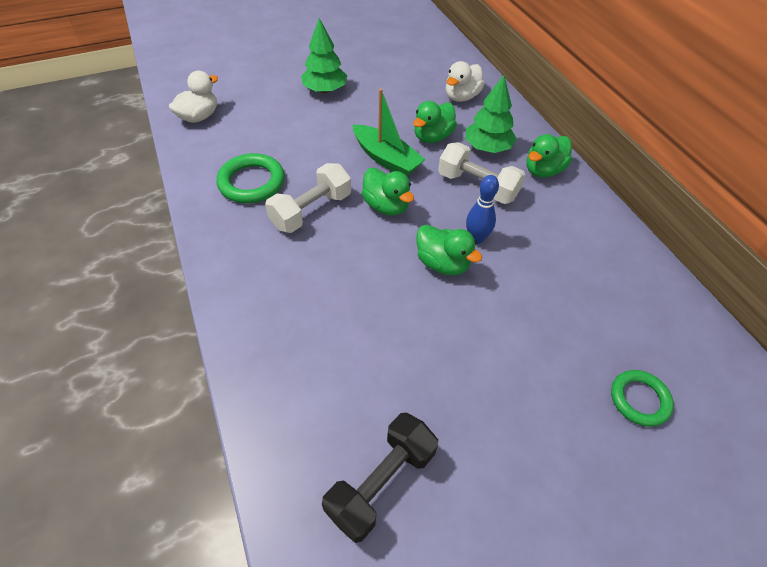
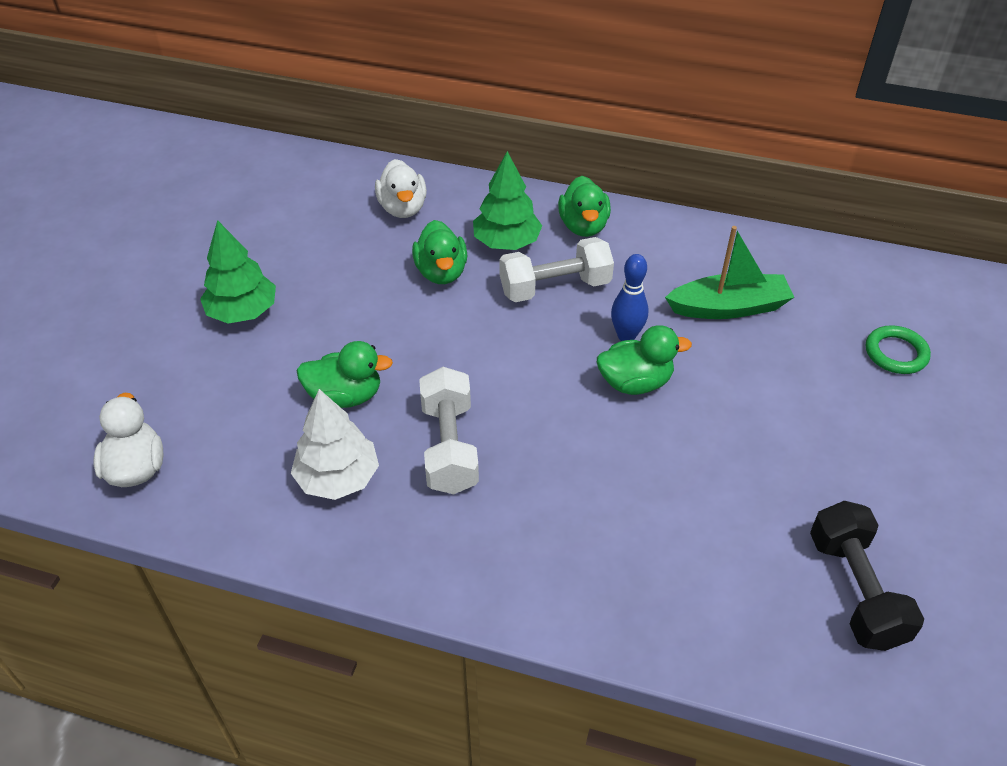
camera: 50 degrees left, 5 degrees down
green ring [217,153,285,203] -> white tree [291,389,379,500]
green boat [353,89,426,176] -> green boat moved to [665,226,795,319]
green duck [362,168,414,216] -> green duck moved to [297,341,393,408]

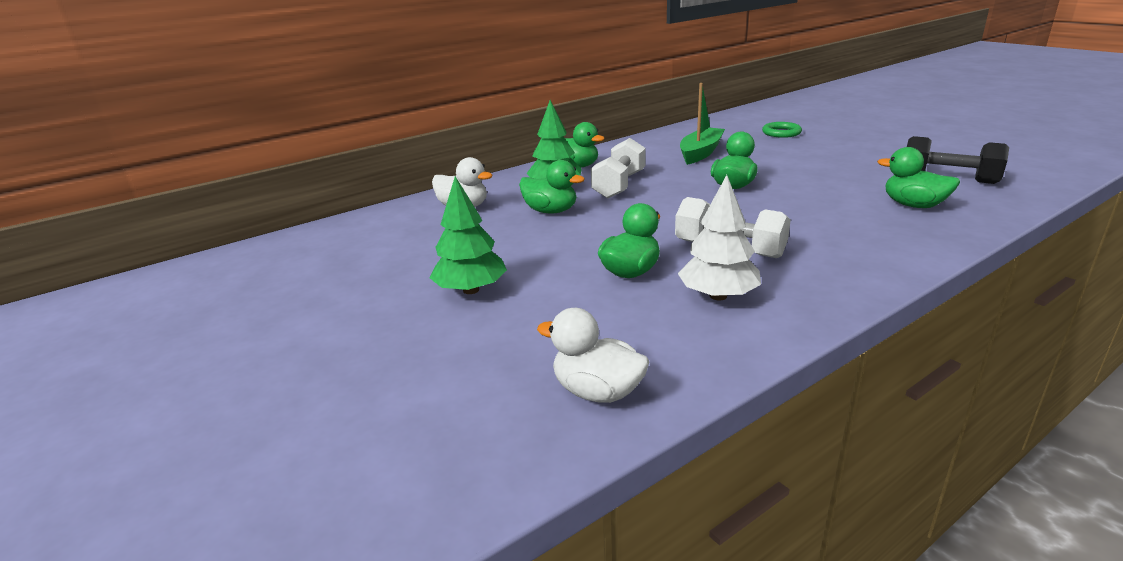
camera: 50 degrees left, 20 degrees down
blue bowling pin [611,254,648,341] -> none
none -> green duck [877,147,960,208]

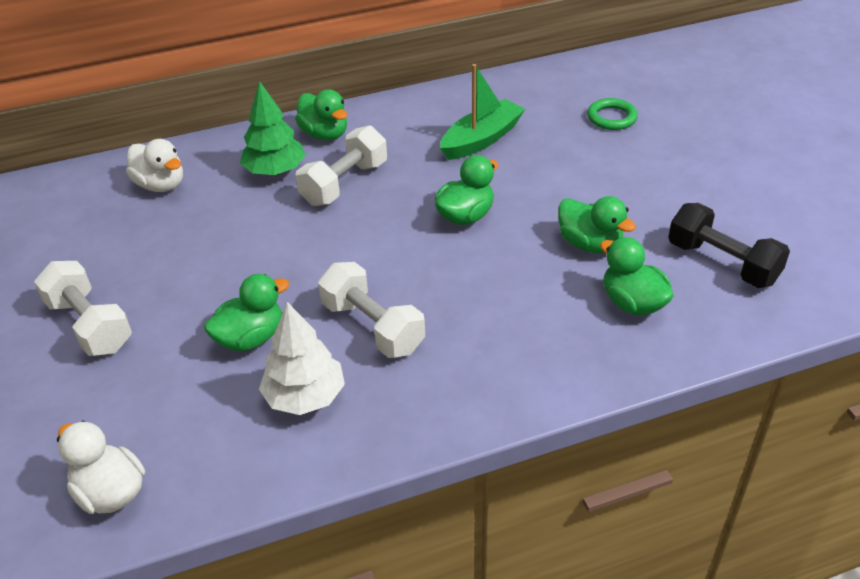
camera: 15 degrees right, 15 degrees up
green tree [429,176,507,294] -> white dumbbell [34,261,132,356]
green duck [519,160,585,213] -> green duck moved to [558,196,636,254]

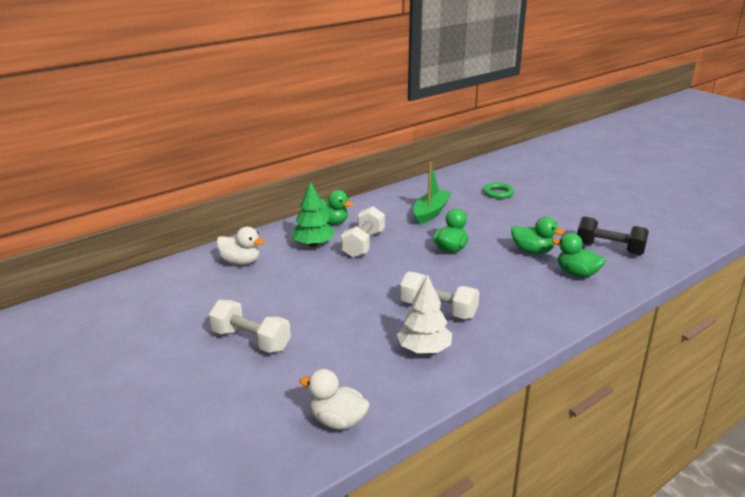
camera: 20 degrees left, 15 degrees down
green duck [204,274,289,351] -> none

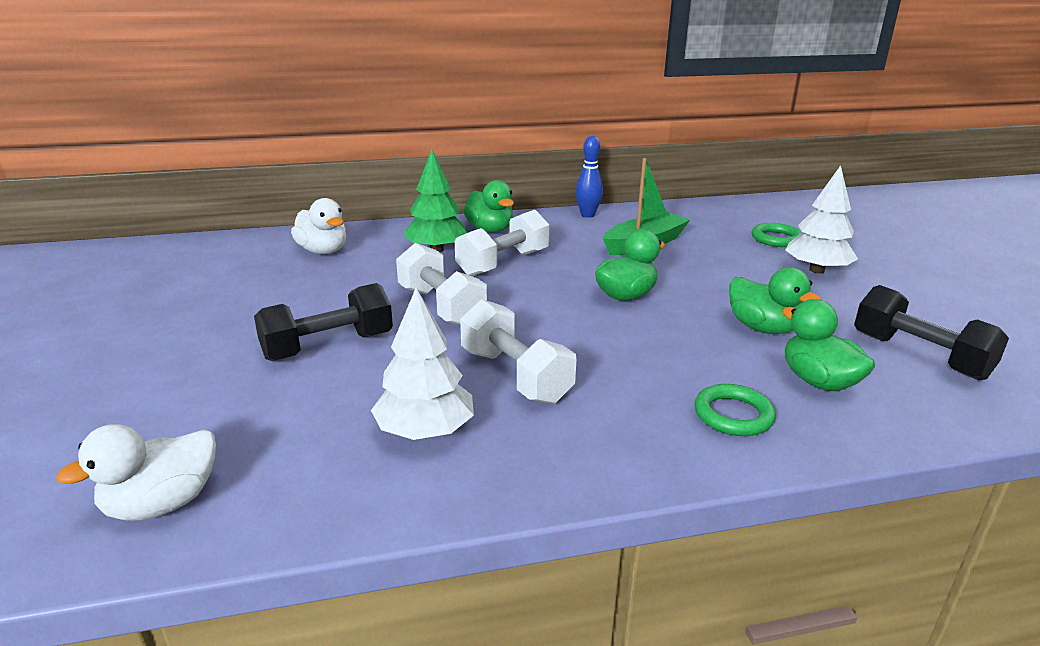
camera: 25 degrees right, 0 degrees up
white dumbbell [209,300,291,353] -> white dumbbell moved to [396,243,487,325]
white duck [300,369,370,430] -> white duck turned 90 degrees counterclockwise [56,424,216,521]
none -> black dumbbell [254,283,393,361]
none -> blue bowling pin [575,136,603,218]
none -> green ring [694,384,776,436]
none -> white tree [785,165,858,273]

